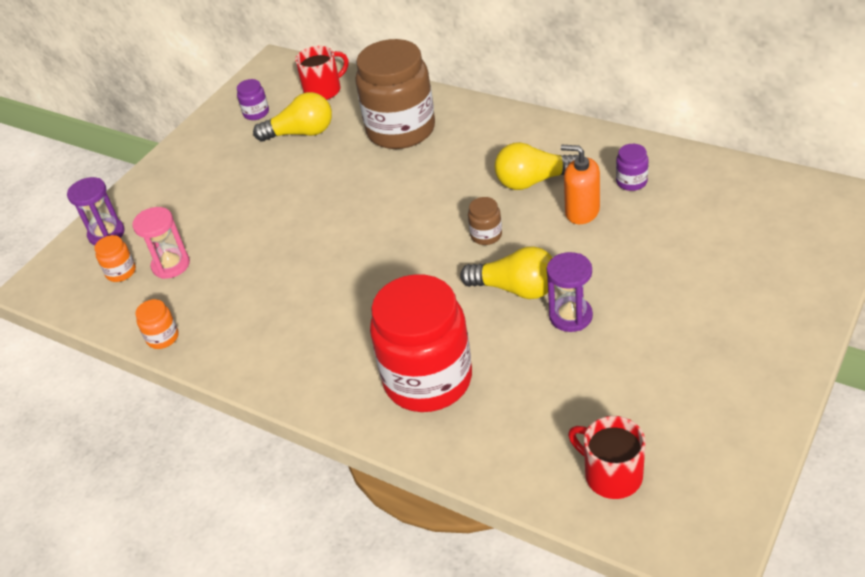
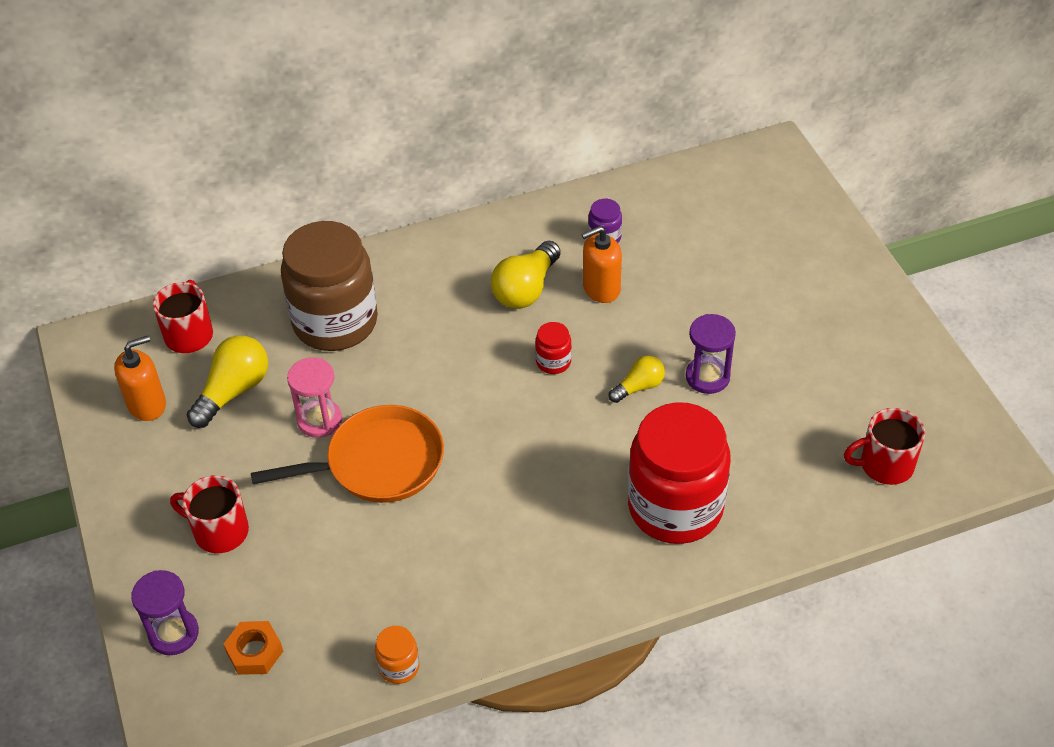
camera: 55 degrees left, 5 degrees up
orange jar [95,235,136,282] -> orange nut [223,621,283,675]
pink hourglass [132,207,190,279] -> pink hourglass moved to [287,357,342,438]
purple jar [237,79,269,120] -> orange soap dispenser [114,336,166,421]
yellow light bulb [460,247,553,299] -> yellow light bulb [609,356,665,403], size x0.60
brown jar [468,197,502,245] -> red jar [535,322,572,374]
none -> red mug [170,475,249,553]
none -> orange pan [251,405,444,503]

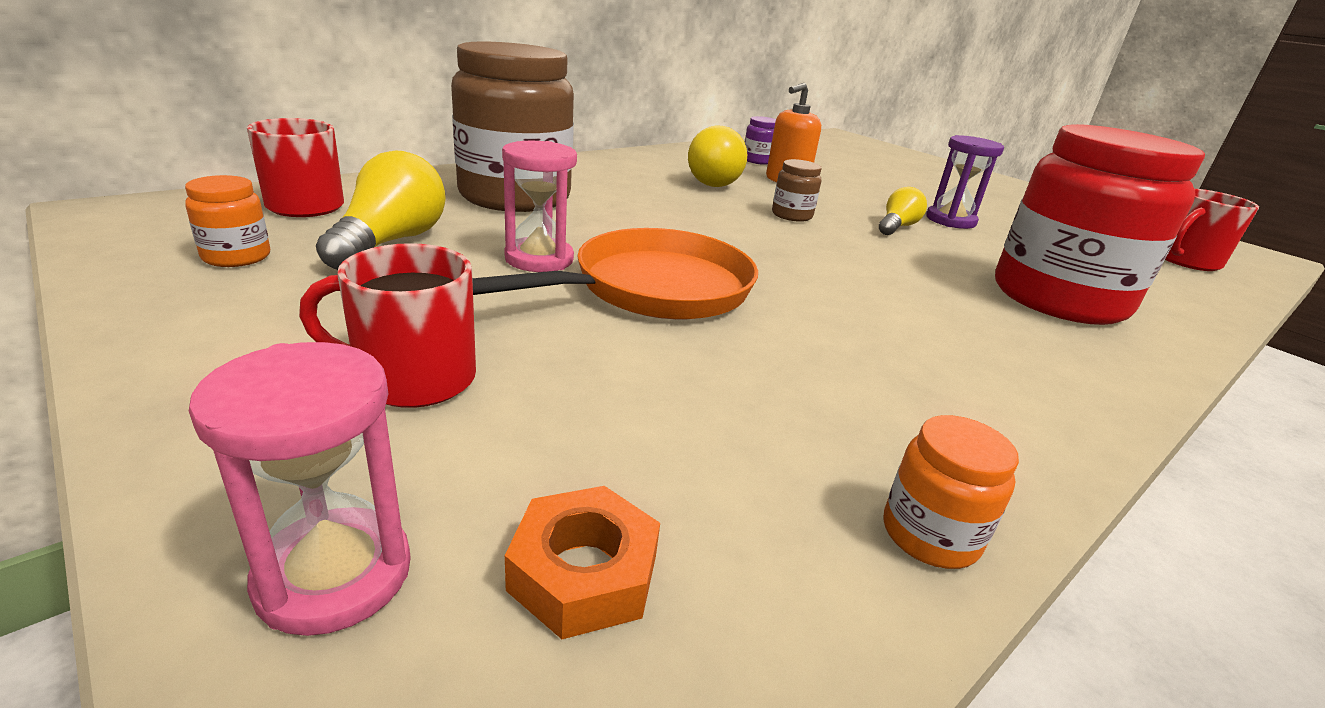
camera: 25 degrees left, 20 degrees down
orange soap dispenser [114,336,166,421] -> orange jar [185,175,270,267]
purple hourglass [131,570,199,655] -> pink hourglass [189,342,411,636]
red jar [535,322,572,374] -> brown jar [772,159,821,222]

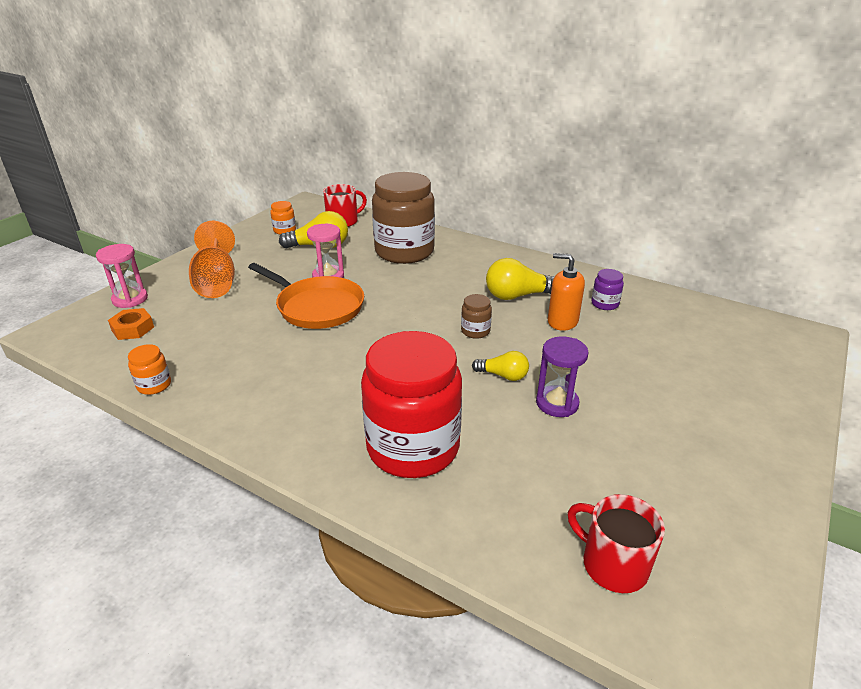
camera: 75 degrees right, 5 degrees up
red mug [299,243,476,408] -> orange goblet [189,221,235,298]

